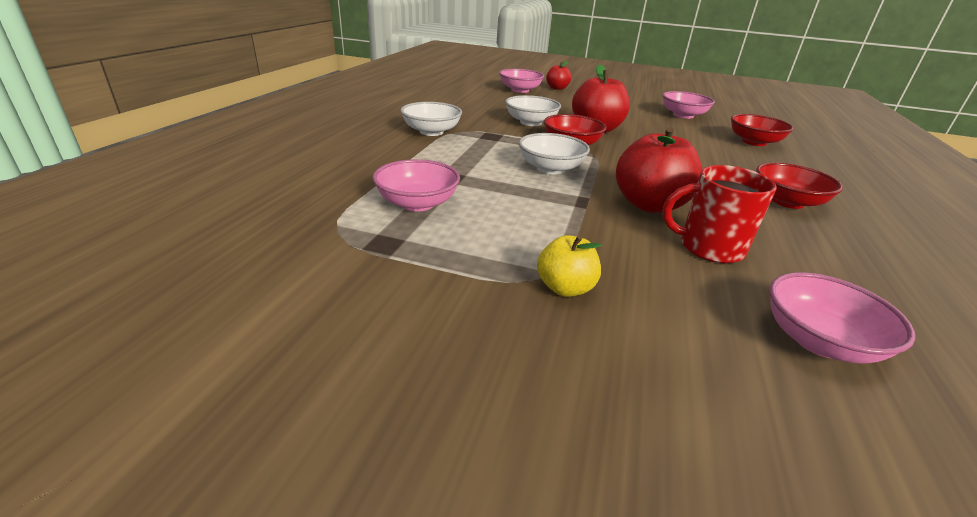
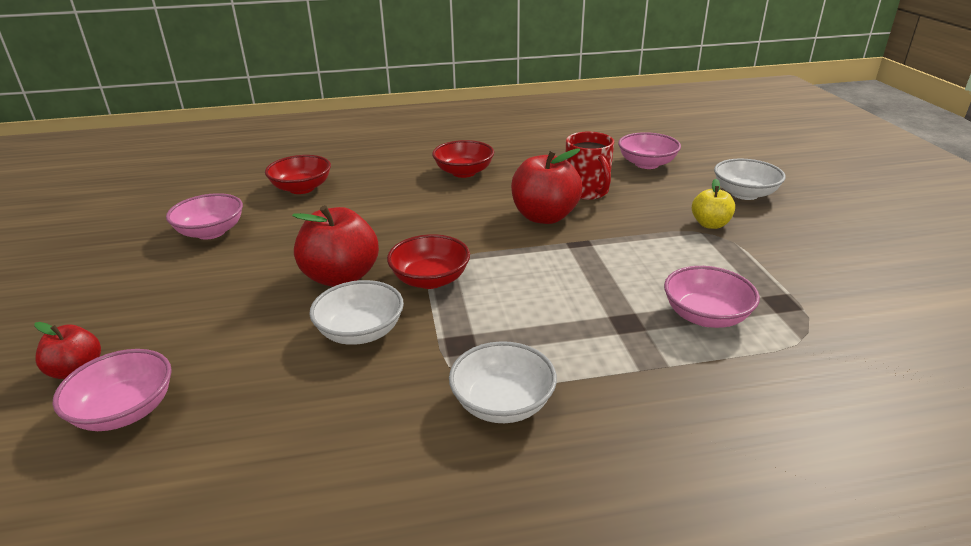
camera: 115 degrees left, 0 degrees up
white bowl [519,133,590,174] -> white bowl moved to [714,159,786,200]

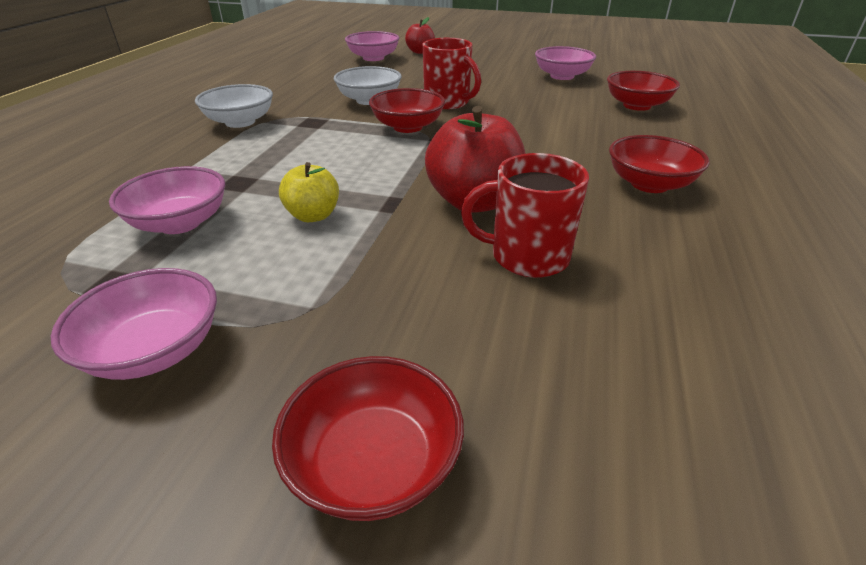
camera: 115 degrees right, 5 degrees up
red apple [292,205,379,287] -> red mug [423,38,481,109]
pink bowl [618,132,681,169] -> pink bowl moved to [51,268,217,380]
yellow apple [692,179,735,229] -> yellow apple moved to [279,162,339,222]
white bowl [714,159,786,200] -> red bowl [272,356,464,521]

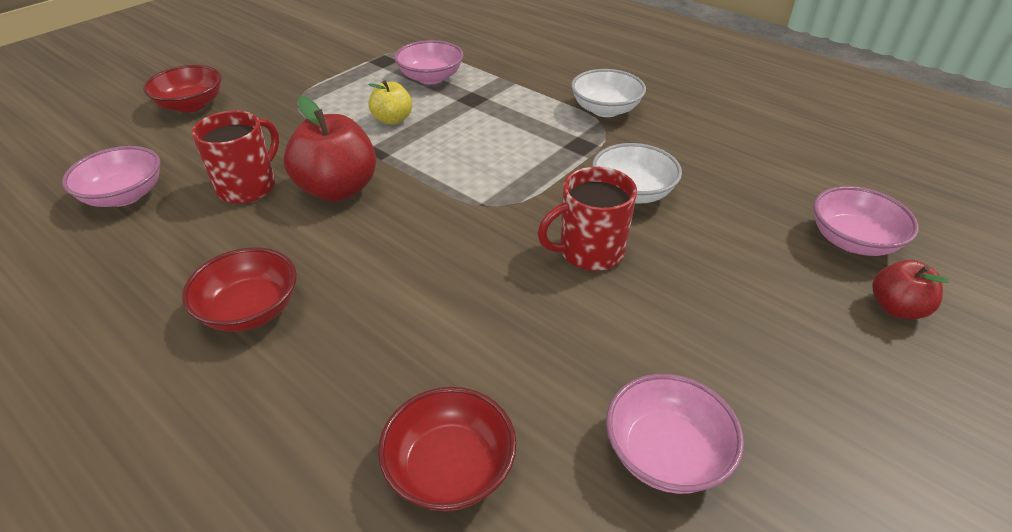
camera: 115 degrees right, 5 degrees up
pink bowl [51,268,217,380] -> pink bowl moved to [62,146,160,207]
red bowl [369,88,445,133] -> none

